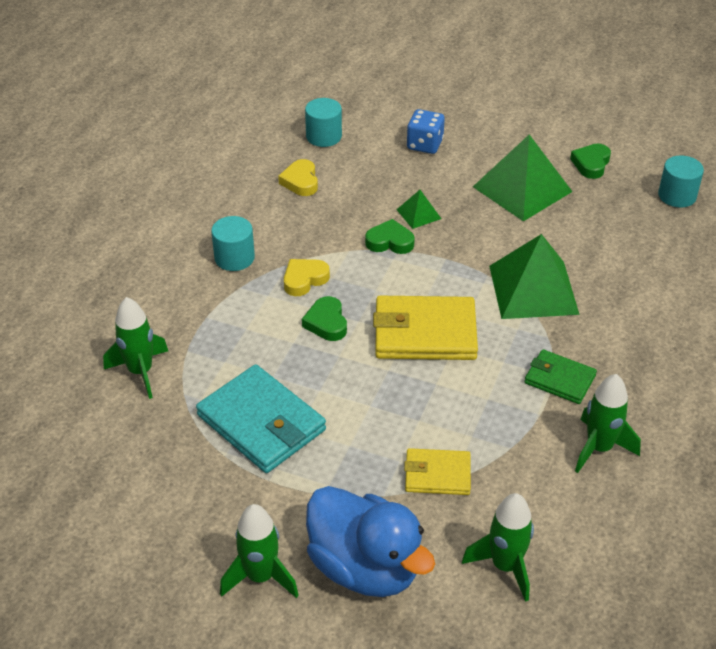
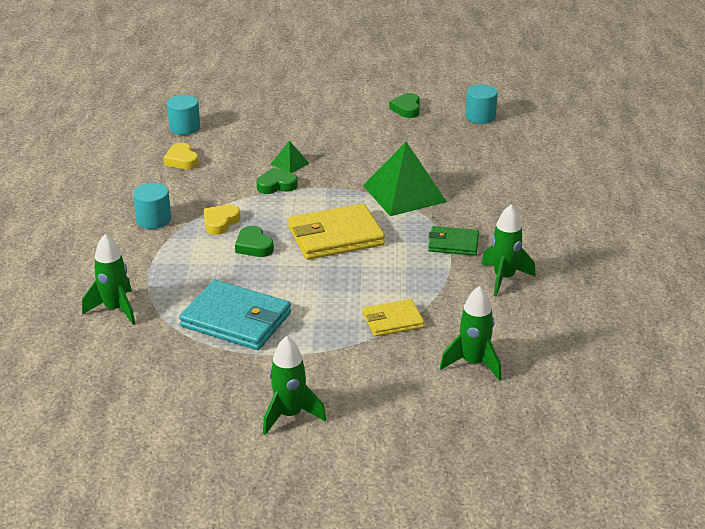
camera: 20 degrees left, 10 degrees down
blue duck [306,486,435,597] -> none
blue dice [407,109,445,154] -> none
green pyramid [473,134,572,221] -> none

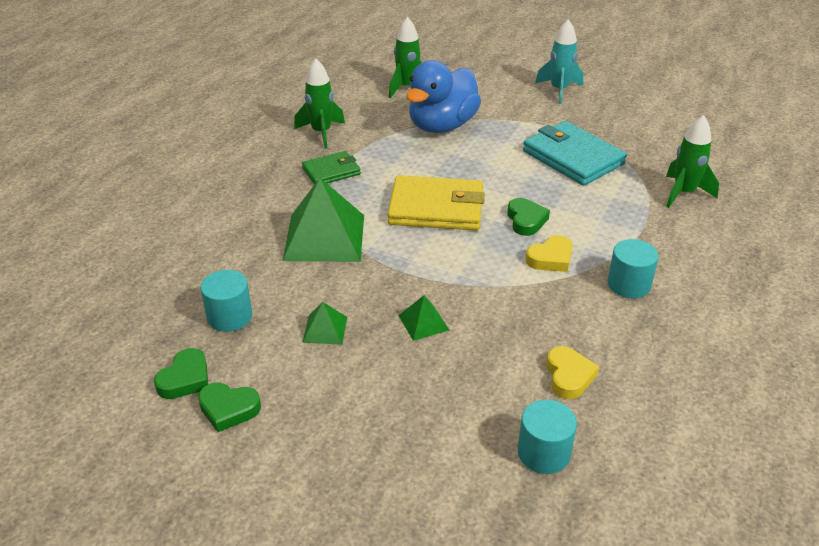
camera: 155 degrees left, 5 degrees up
green heart [257,168,298,194] -> green heart moved to [198,383,261,432]
green rocket [263,336,326,435] -> turquoise rocket [535,19,583,104]
yellow wallet [363,299,424,337] -> blue duck [406,60,481,133]
green wallet [428,226,479,256] -> green wallet turned 60 degrees counterclockwise [302,151,361,184]
turquoise cylinder [465,84,498,124] -> turquoise cylinder moved to [200,270,252,332]
none -> green pyramid [302,302,347,345]

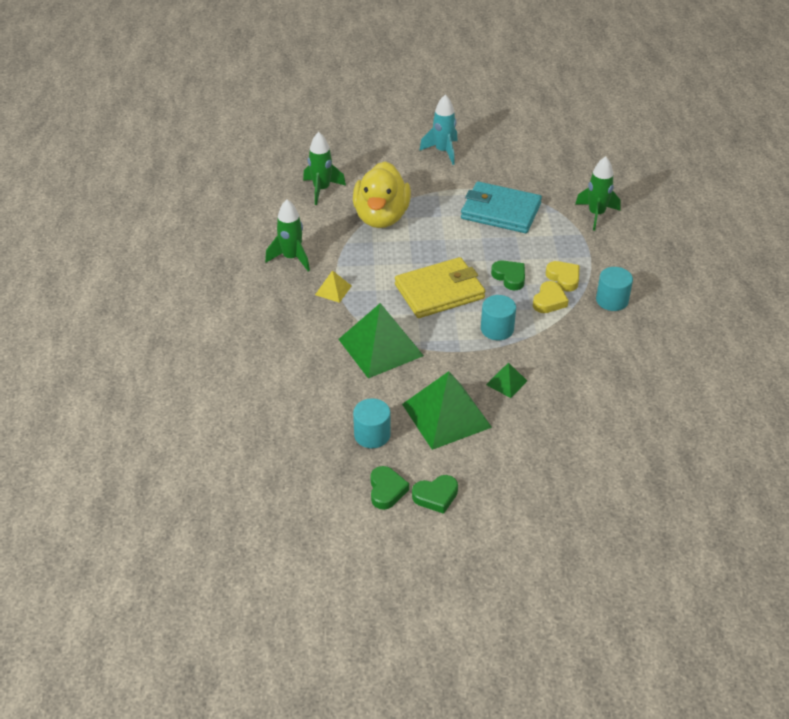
camera: 30 degrees left, 5 degrees up
green wallet [302,151,361,184] -> yellow pyramid [315,270,351,303]
green pyramid [302,302,347,345] -> green pyramid [402,371,492,450], size x2.17
blue duck [406,60,481,133] -> yellow duck [353,161,411,228]
turquoise cylinder [518,399,577,474] -> turquoise cylinder moved to [481,295,516,340]
yellow heart [546,346,599,399] -> yellow heart moved to [546,261,580,292]

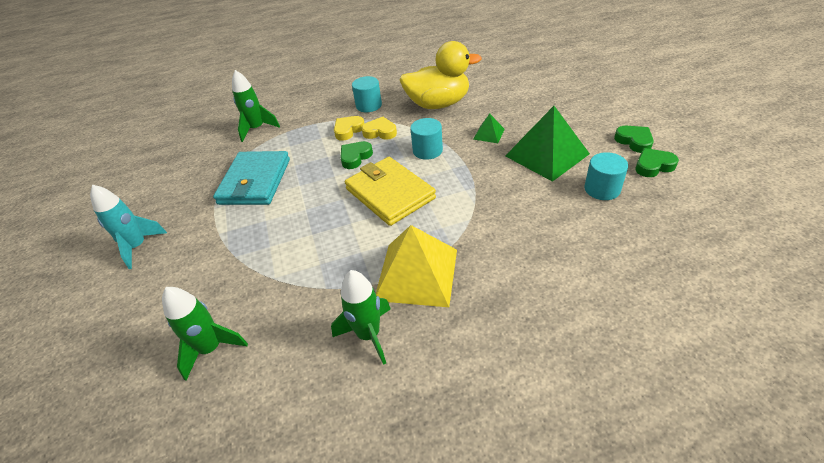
camera: 100 degrees left, 0 degrees up
yellow pyramid [315,270,351,303] -> yellow pyramid [376,225,457,307], size x2.17
green pyramid [338,303,424,378] -> none
yellow duck [353,161,411,228] -> yellow duck moved to [400,41,482,109]

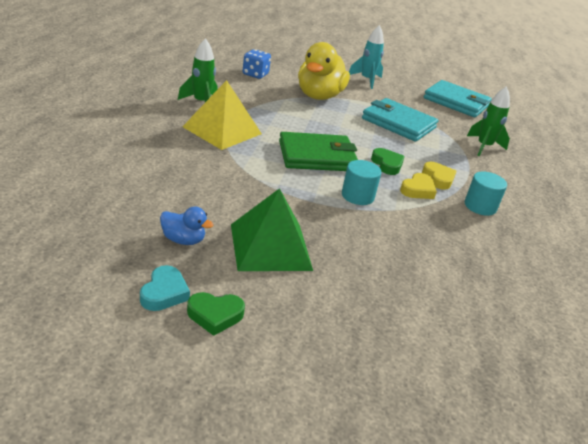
camera: 110 degrees right, 10 degrees down
green rocket [162,287,248,381] -> blue dice [243,49,271,79]
yellow wallet [345,157,436,226] -> green wallet [279,132,358,171]
yellow duck [400,41,482,109] -> yellow duck moved to [298,42,350,100]
green pyramid [473,113,505,143] -> none
turquoise cylinder [585,152,628,200] -> blue duck [160,207,214,245]
green heart [635,148,679,177] -> turquoise heart [140,265,190,311]
none -> turquoise wallet [424,80,492,117]

